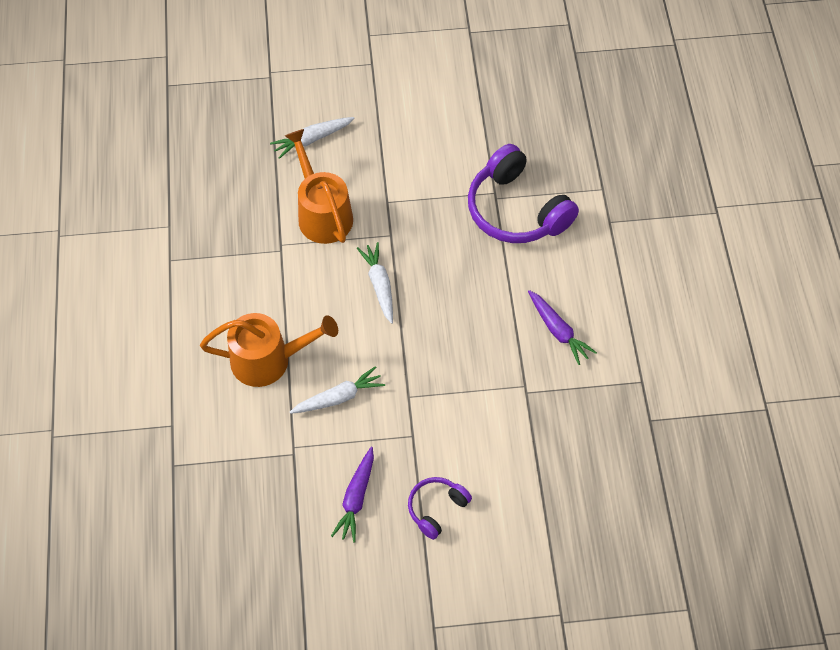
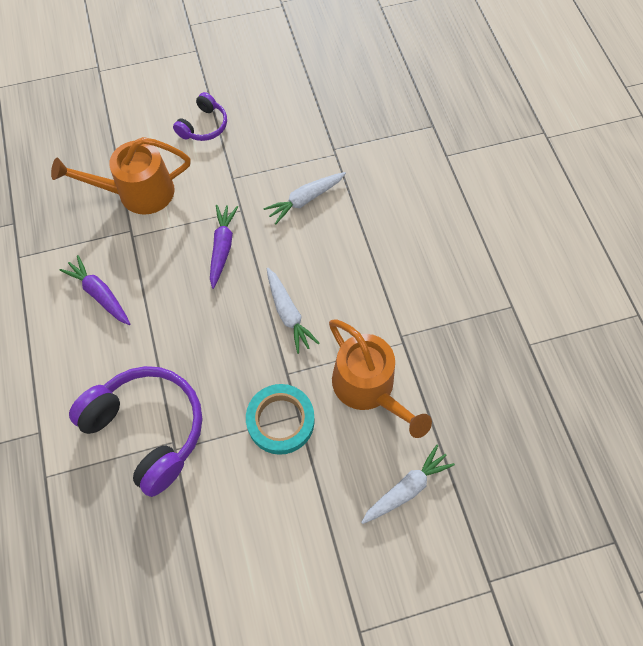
camera: 170 degrees right, 5 degrees up
orange watering can [200,313,338,387] -> orange watering can moved to [51,137,191,215]
purple carrot [331,447,374,542] -> purple carrot moved to [210,205,238,289]
none -> turquoise tape [246,384,315,455]

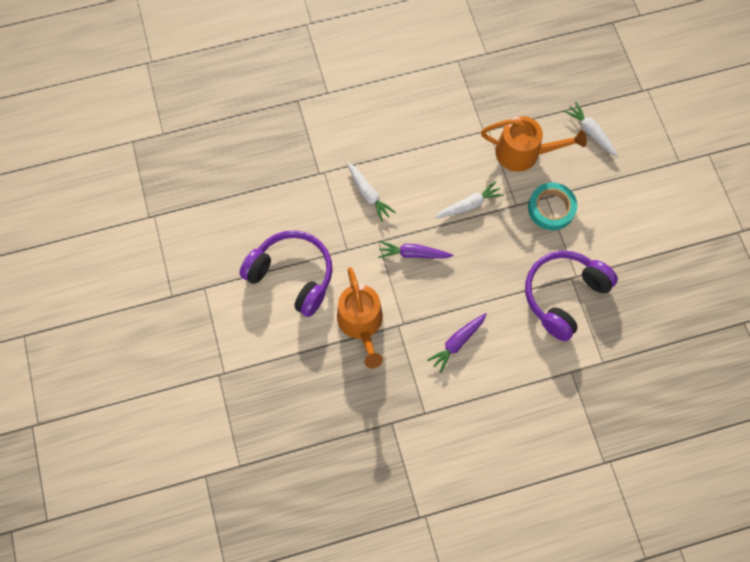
camera: 90 degrees left, 5 degrees up
purple headphones [173,92,227,141] -> purple headphones [240,230,333,317], size x1.94
orange watering can [329,319,432,438] -> orange watering can turned 45 degrees clockwise [481,116,587,172]

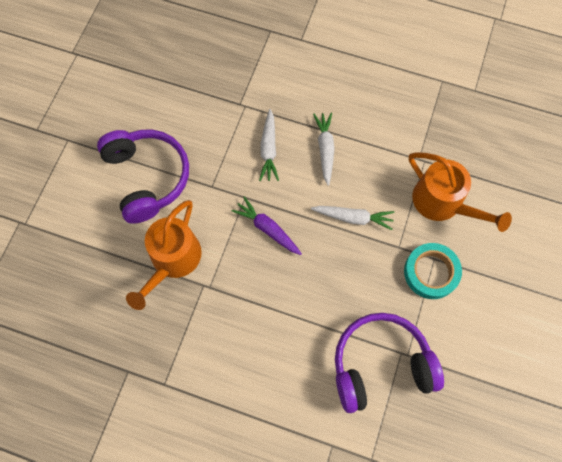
camera: 35 degrees right, 0 degrees up
purple carrot [427,313,487,373] -> none
white carrot [563,102,618,157] -> white carrot moved to [313,112,335,186]

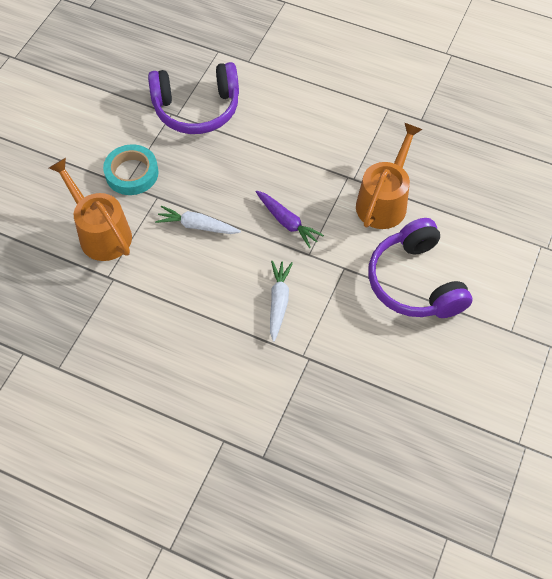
camera: 175 degrees left, 10 degrees down
white carrot [313,112,335,186] -> none

